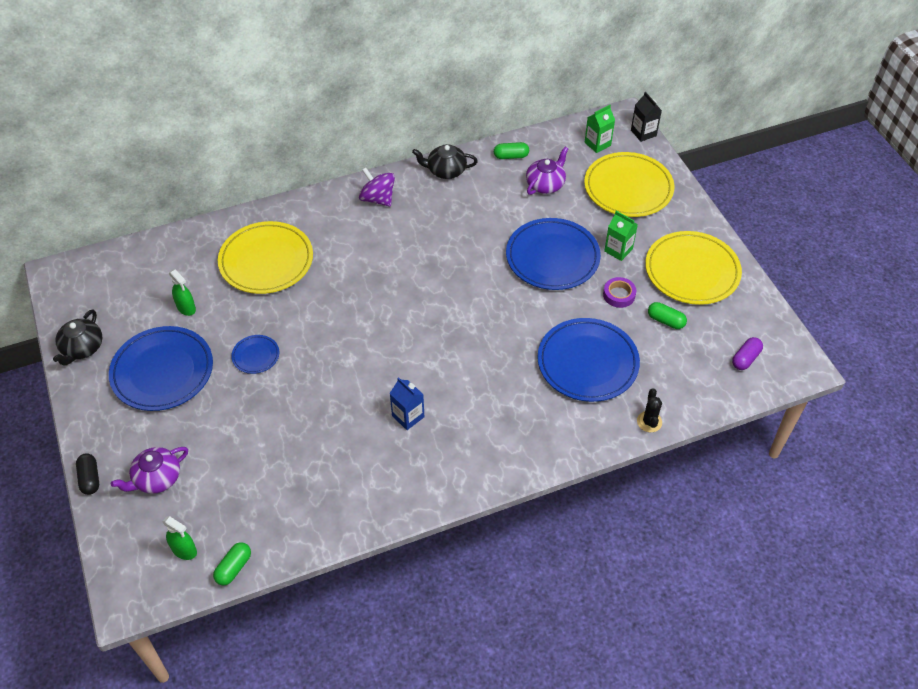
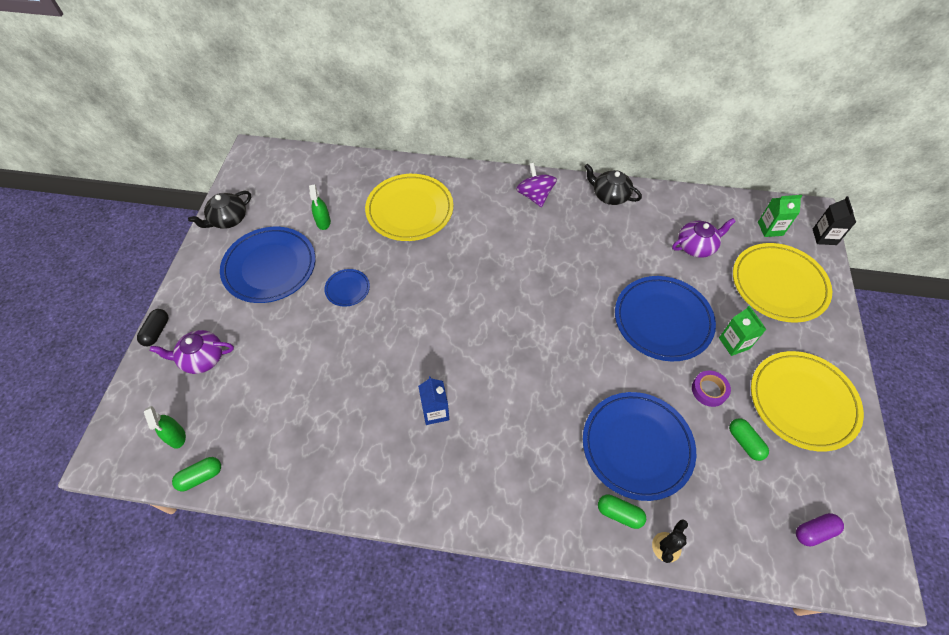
camera: 30 degrees right, 5 degrees up
green capsule [494,142,529,159] -> green capsule moved to [598,494,646,529]

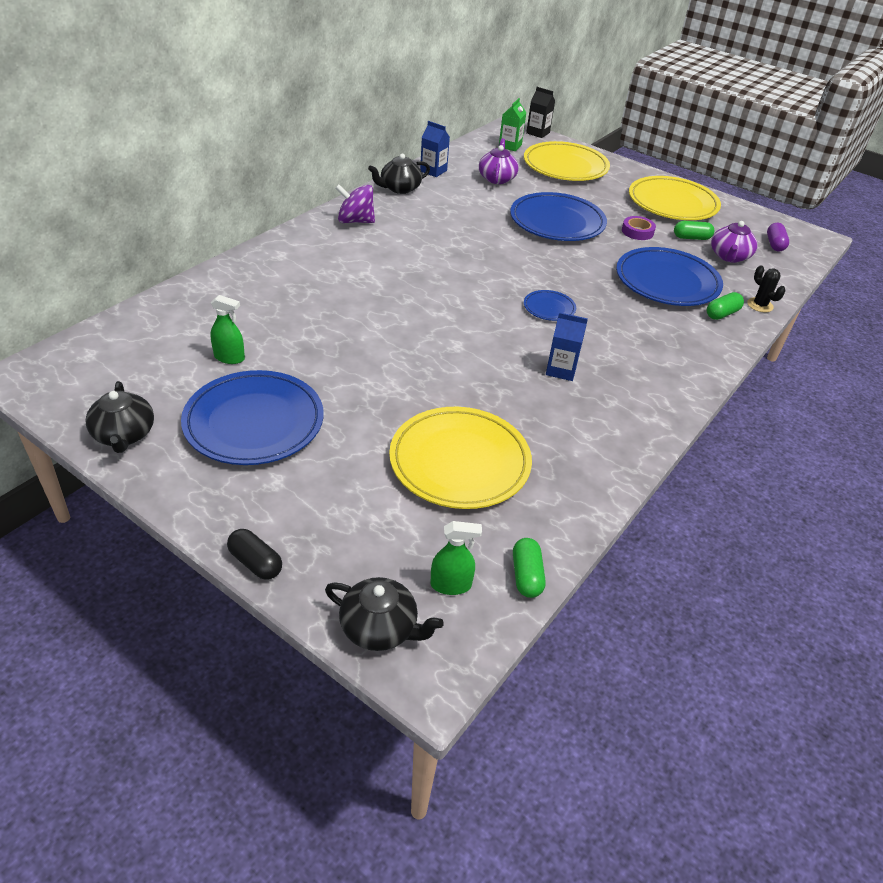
camera: 65 degrees left, 15 degrees down
purple teapot [150,330,234,374] -> purple teapot moved to [711,221,757,263]
blue plate [324,269,370,307] -> blue plate moved to [524,290,576,321]
yellow plate [365,174,453,241] -> yellow plate moved to [389,407,532,509]
green carton [719,306,767,356] -> none
none -> black teapot [325,577,444,651]
none -> blue carton [420,121,450,177]

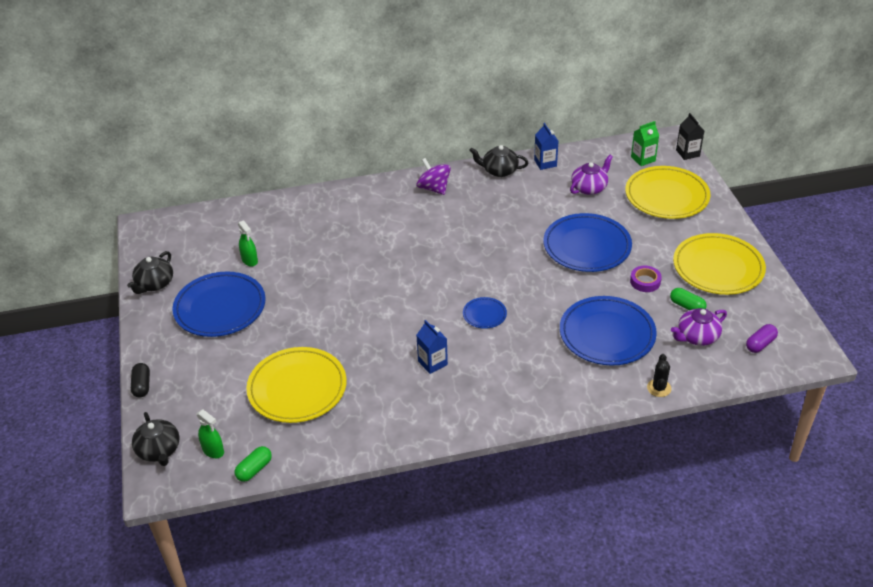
camera: 45 degrees right, 0 degrees up
green capsule [707,292,744,320] -> none

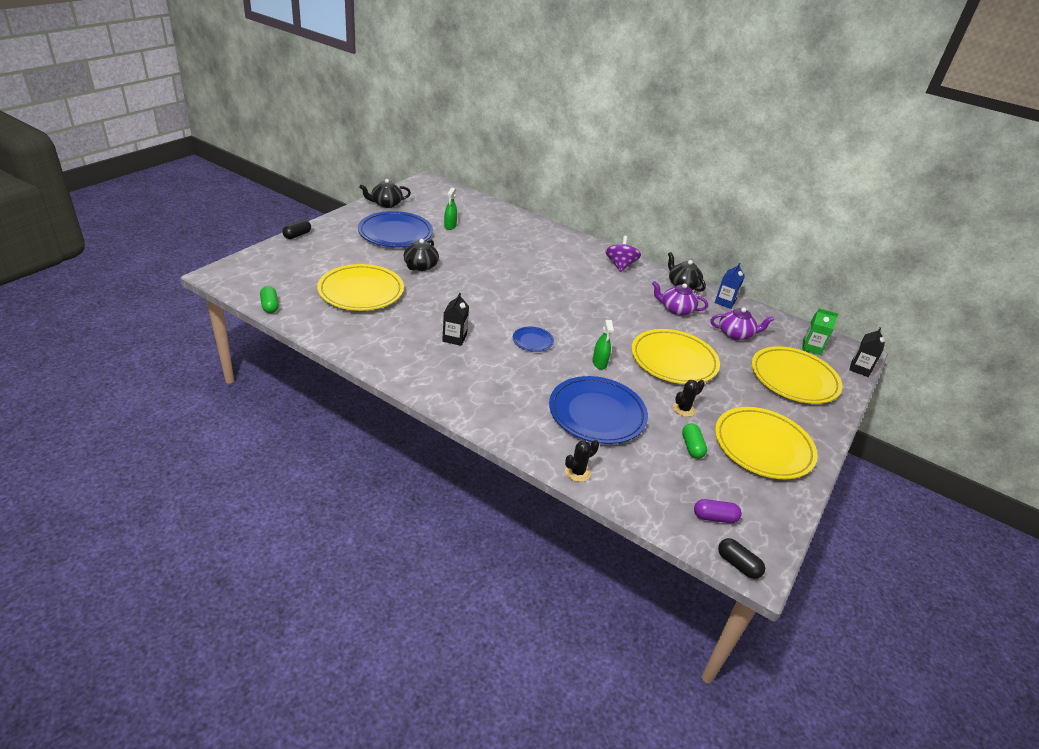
camera: 40 degrees right, 5 degrees down
black teapot [132,412,180,466] -> black teapot moved to [404,239,439,271]
green spray bottle [196,409,224,458] -> green spray bottle moved to [592,320,614,370]
green capsule [235,446,272,482] -> green capsule turned 75 degrees clockwise [260,286,279,313]
blue carton [417,320,448,374] -> black carton [442,293,469,346]
blue plate [543,213,632,272] -> yellow plate [631,329,720,384]
purple tape [630,266,662,292] -> black cactus [673,380,705,417]
purple teapot [671,308,727,346] -> purple teapot moved to [652,281,708,316]
none -> black capsule [718,538,765,579]

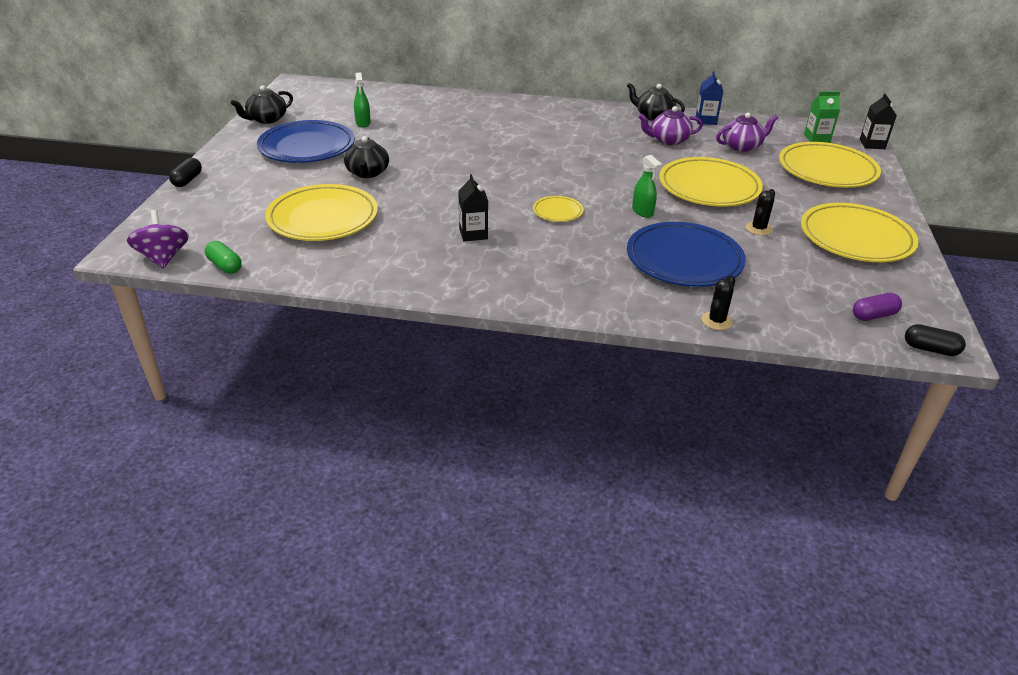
camera: 20 degrees left, 0 degrees up
blue plate [513,327,554,352] -> yellow plate [533,196,584,222]
purple spinning top [606,236,641,272] -> purple spinning top moved to [127,210,189,269]
green capsule [682,423,707,459] -> none

